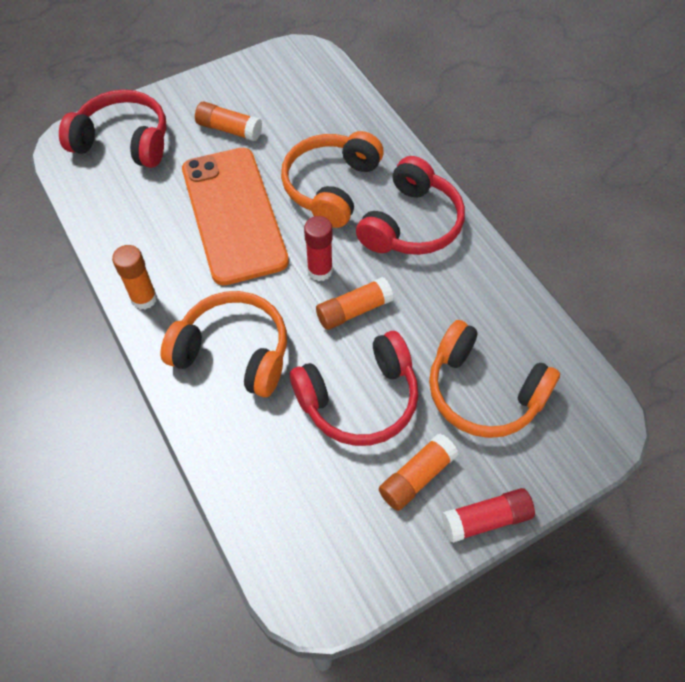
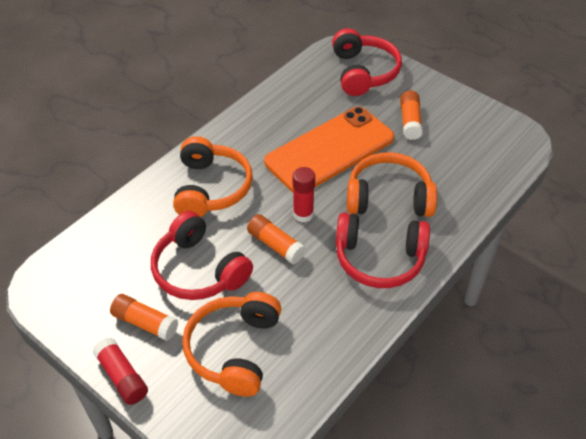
camera: 70 degrees right, 10 degrees down
orange glue stick [112,245,157,310] -> none

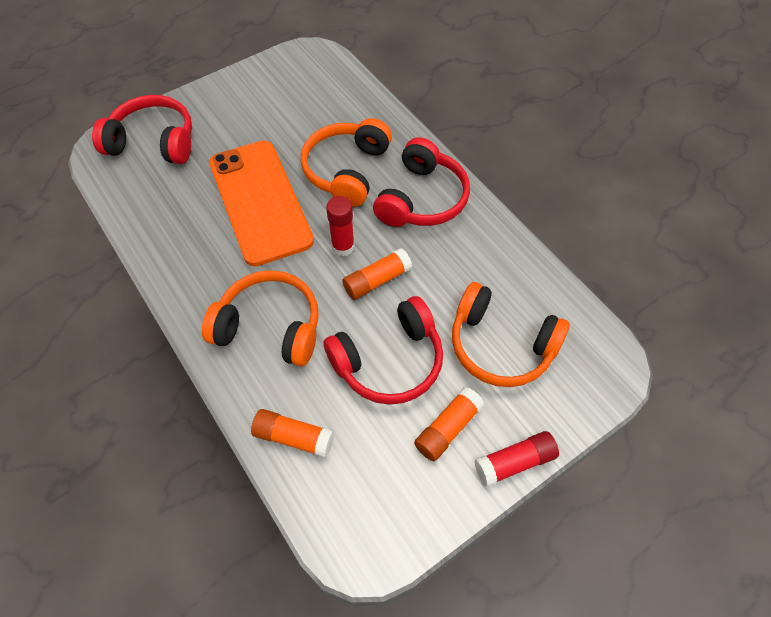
camera: 75 degrees left, 10 degrees up
orange glue stick [400,91,423,140] -> orange glue stick moved to [251,409,334,458]

